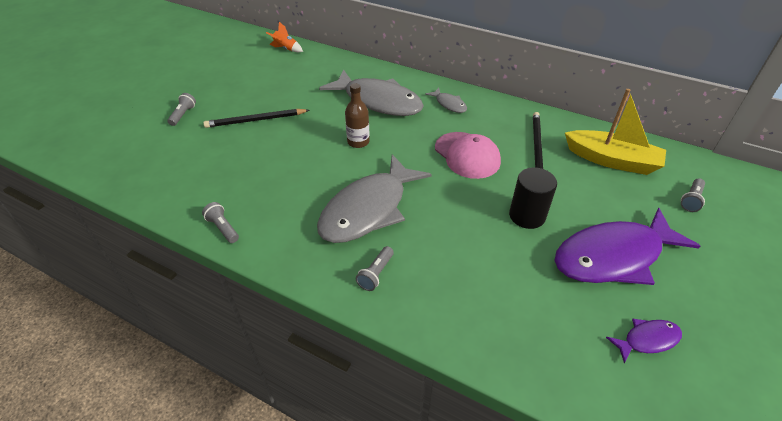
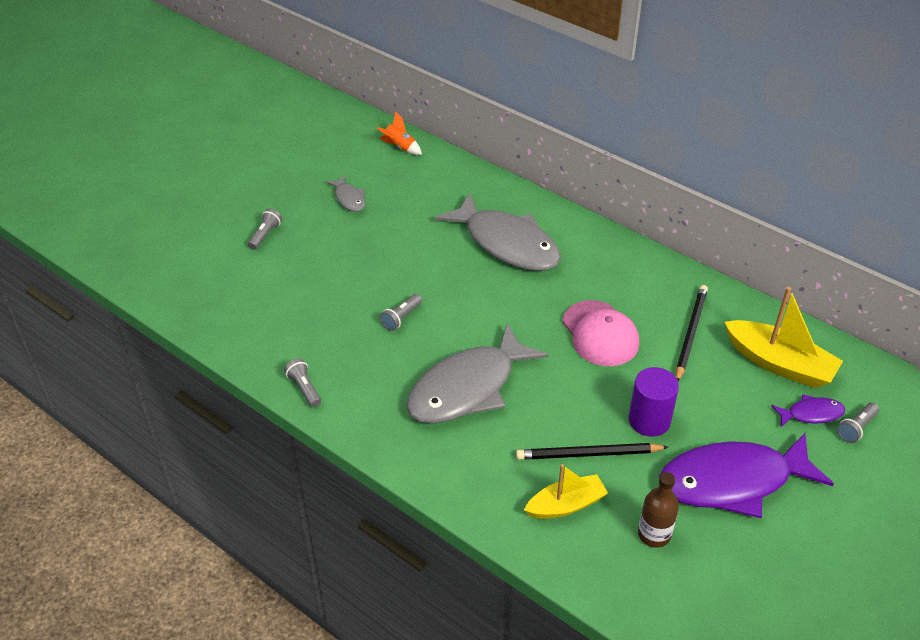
camera: 10 degrees right, 0 degrees up
black pencil [203,109,309,128] -> black pencil moved to [516,443,668,460]
brown bottle [345,83,370,148] -> brown bottle moved to [638,472,679,548]
grey flashlight [356,246,394,291] -> grey flashlight moved to [380,294,422,331]
grey fish [425,88,467,113] -> grey fish moved to [326,175,365,212]
black cylinder [509,167,557,229] -> purple cylinder [629,367,679,437]
purple fish [606,319,682,364] -> purple fish moved to [771,394,845,427]
none -> yellow boat [524,464,608,519]

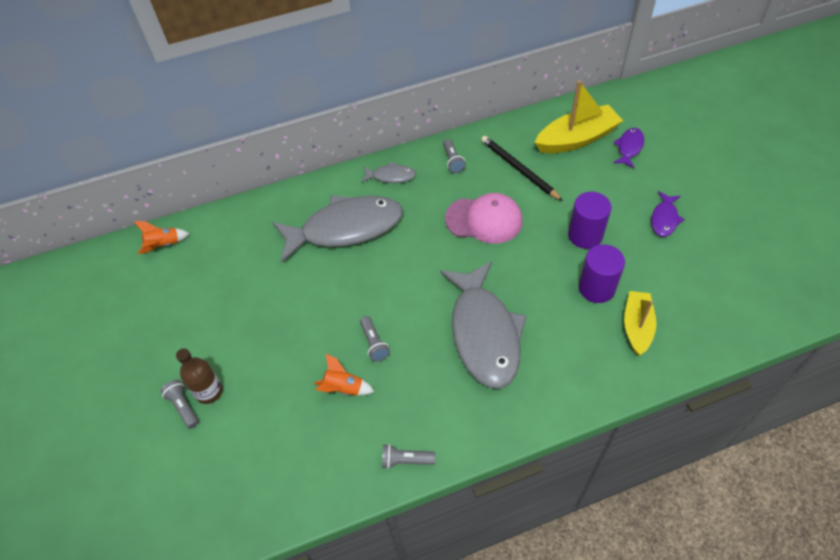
camera: 55 degrees left, 10 degrees up
grey fish [326,175,365,212] -> grey fish moved to [361,161,416,183]
black pencil [516,443,668,460] -> purple cylinder [578,244,625,303]
brown bottle [638,472,679,548] -> brown bottle moved to [176,348,223,404]
purple fish [659,433,834,518] -> purple fish [651,191,684,237], size x0.45
grey flashlight [837,402,879,443] -> grey flashlight moved to [443,139,466,173]
none -> orange rocket [314,353,375,396]

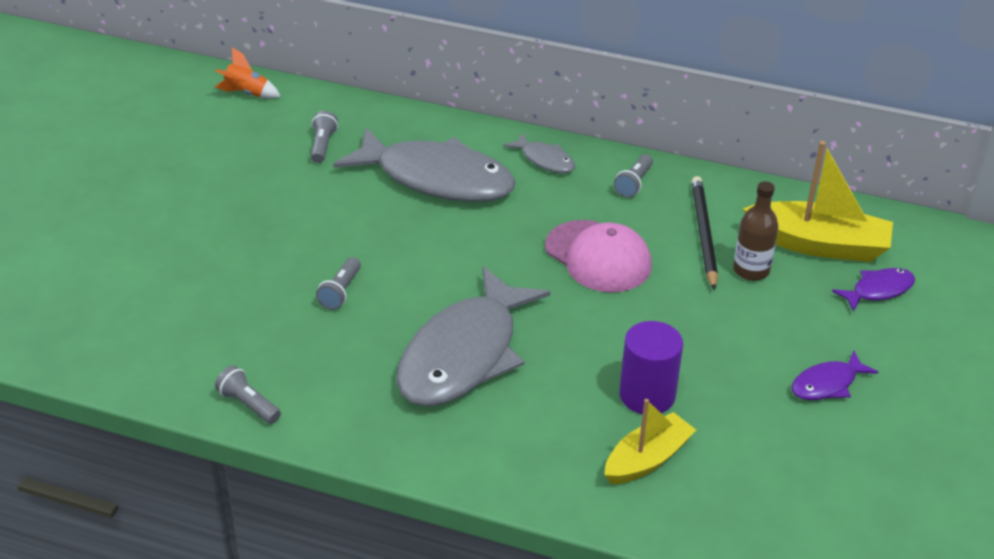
camera: 35 degrees right, 15 degrees down
grey flashlight [160,380,198,429] -> grey flashlight moved to [311,111,338,163]
brown bottle [176,348,223,404] -> brown bottle moved to [733,181,779,281]
orange rocket [314,353,375,396] -> none
purple cylinder [568,192,612,249] -> none

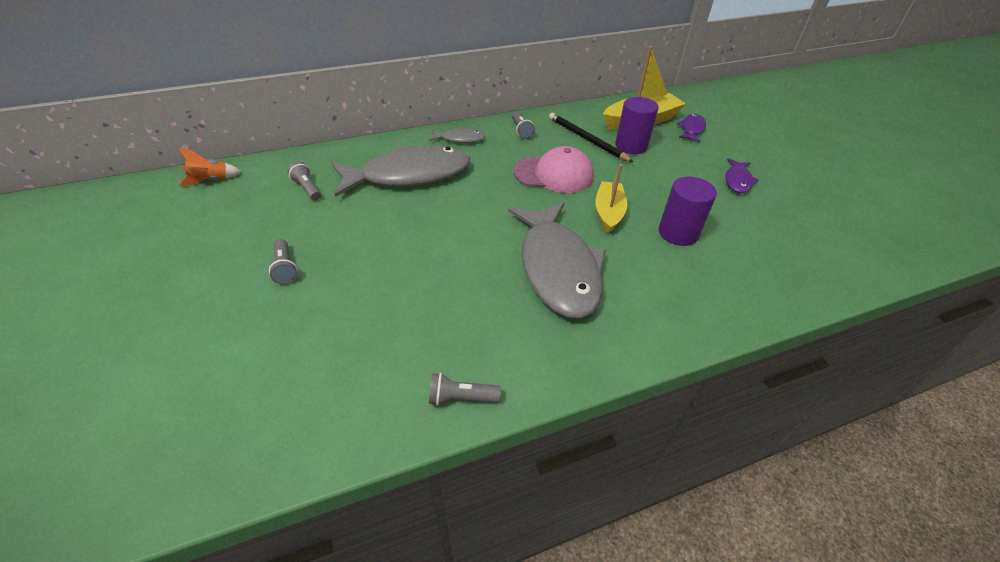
camera: 40 degrees left, 5 degrees up
grey flashlight [316,257,361,310] -> grey flashlight moved to [269,239,298,284]
yellow boat [605,399,696,484] -> yellow boat moved to [595,164,627,233]
brown bottle [733,181,779,281] -> purple cylinder [615,97,659,154]

